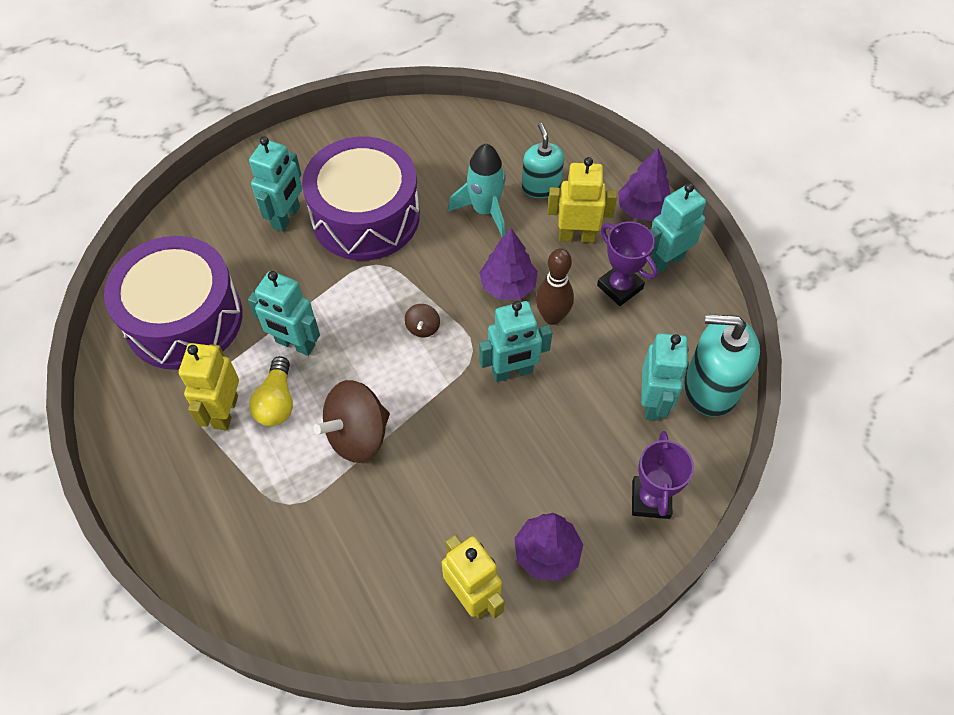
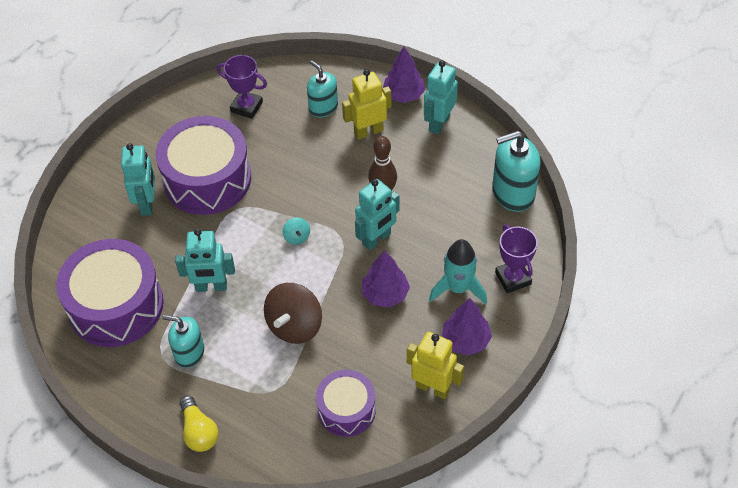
camera: 25 degrees left, 5 degrees down
yellow robot [179,343,239,431] -> turquoise soap dispenser [162,315,204,368]
yellow light bulb [249,356,293,426] -> yellow light bulb moved to [180,396,218,452]
brown spinning top [404,304,440,337] -> turquoise spinning top [283,217,310,245]
turquoise rocket [448,144,506,237] -> turquoise rocket moved to [429,239,487,304]
purple tree [479,228,538,300] -> purple tree moved to [362,250,410,308]
purple trophy [597,221,658,306] -> purple trophy moved to [217,55,267,119]
turquoise robot [641,333,689,421] -> none
none -> purple drum [316,370,376,437]

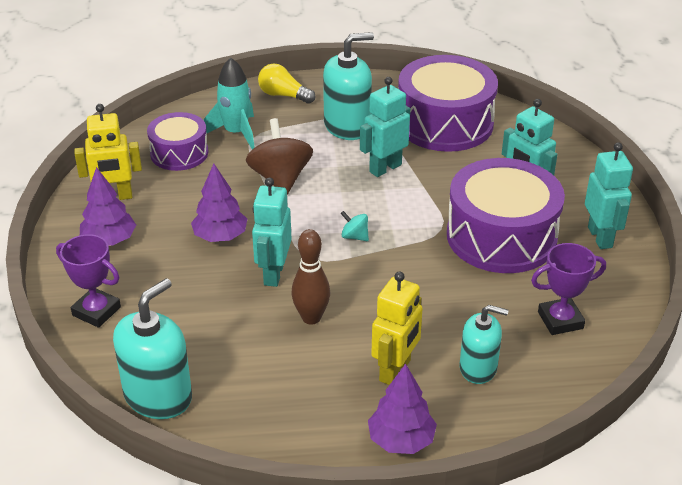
camera: 140 degrees right, 15 degrees down
turquoise soap dispenser [162,315,204,368] -> turquoise soap dispenser [323,32,374,140], size x1.55
turquoise robot [424,60,458,134] -> turquoise robot moved to [585,142,633,249]
turquoise rocket [429,239,487,304] -> turquoise rocket moved to [204,58,255,149]

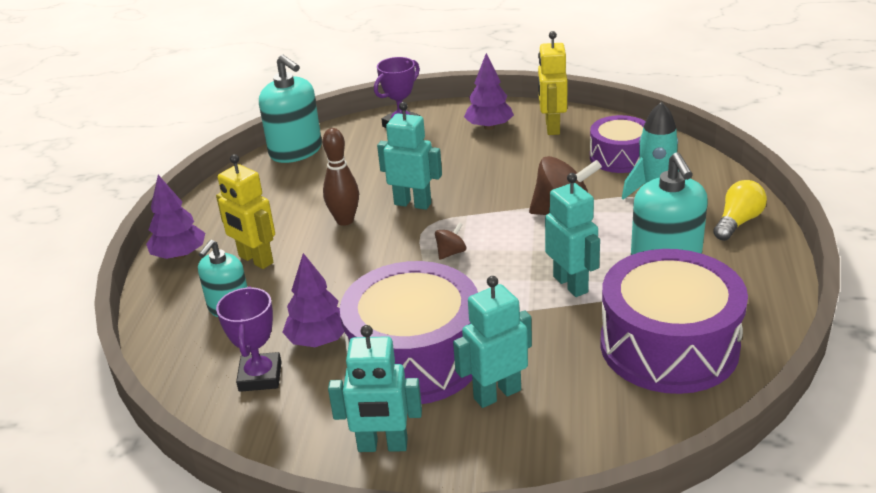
camera: 105 degrees right, 5 degrees down
purple tree [191,164,247,242] -> purple tree moved to [282,253,344,347]
turquoise spinning top [340,211,369,241] -> brown spinning top [435,222,466,260]

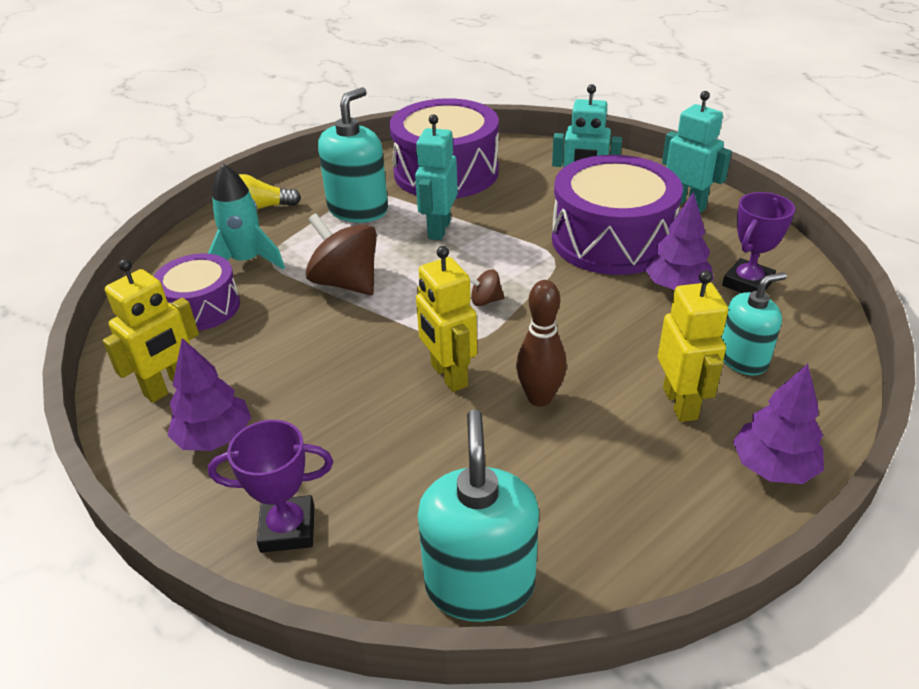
camera: 140 degrees left, 5 degrees up
turquoise robot [377,102,442,210] -> yellow robot [416,246,477,392]

